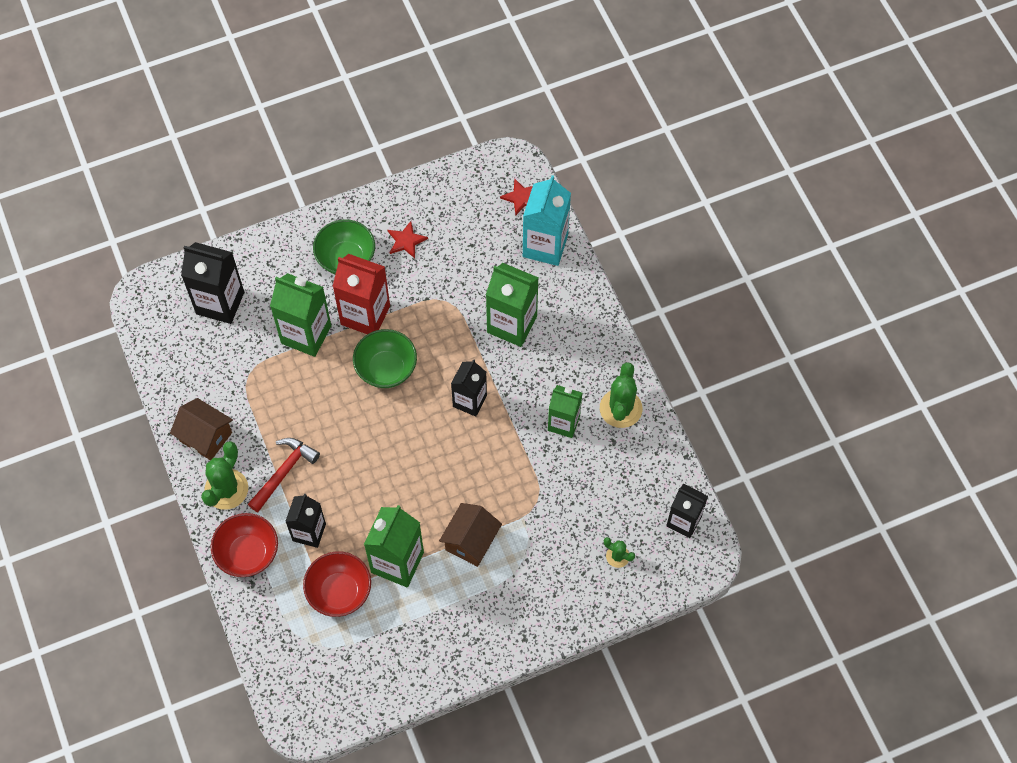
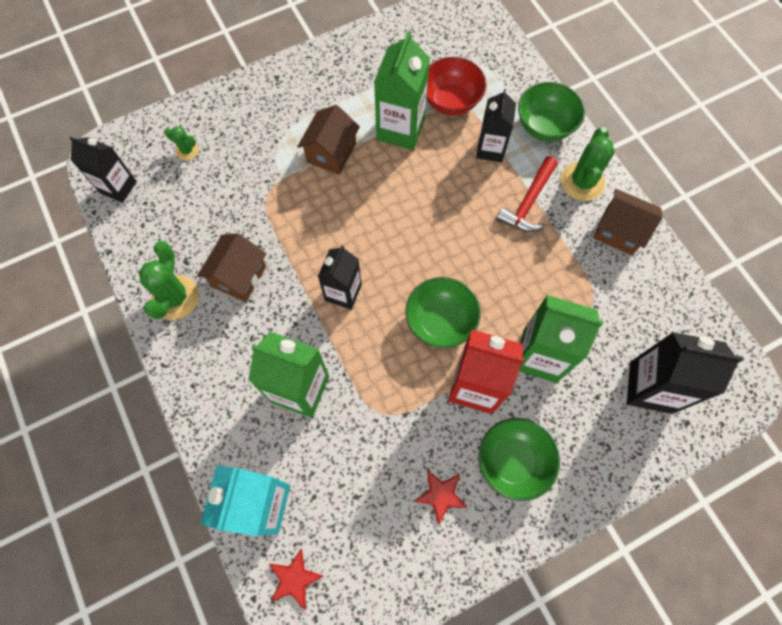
camera: 175 degrees right, 5 degrees up
red bowl [211,513,278,577] -> green bowl [518,82,585,142]
green carton [548,385,582,438] -> brown house [197,233,266,302]

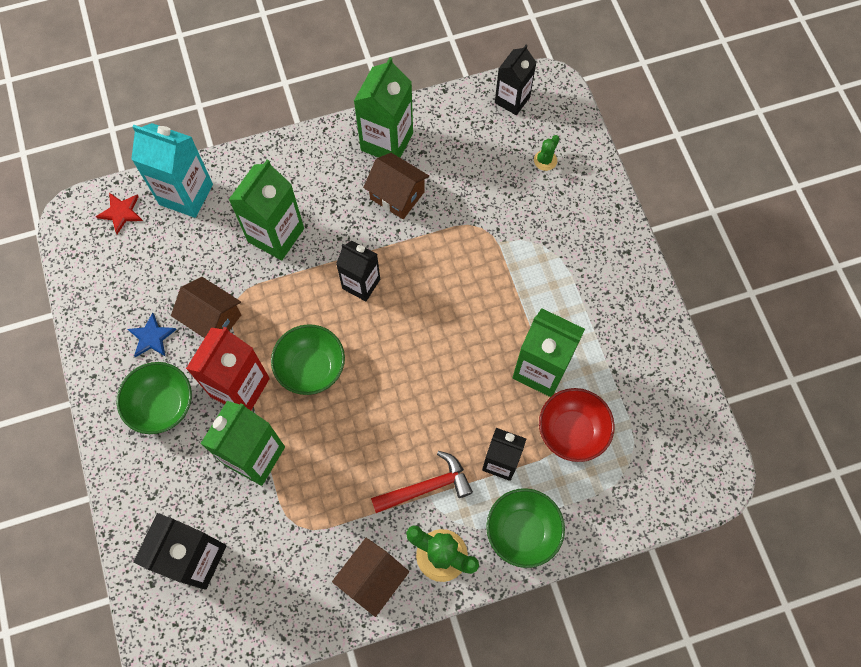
camera: 100 degrees right, 0 degrees up
green cactus [138,241,199,320] -> green carton [354,57,413,158]
brown house [297,105,360,175] -> brown house moved to [171,277,241,338]
red star [414,470,468,525] -> blue star [127,312,177,357]
red hammer [496,156,558,232] -> red hammer turned 120 degrees clockwise [371,451,473,513]

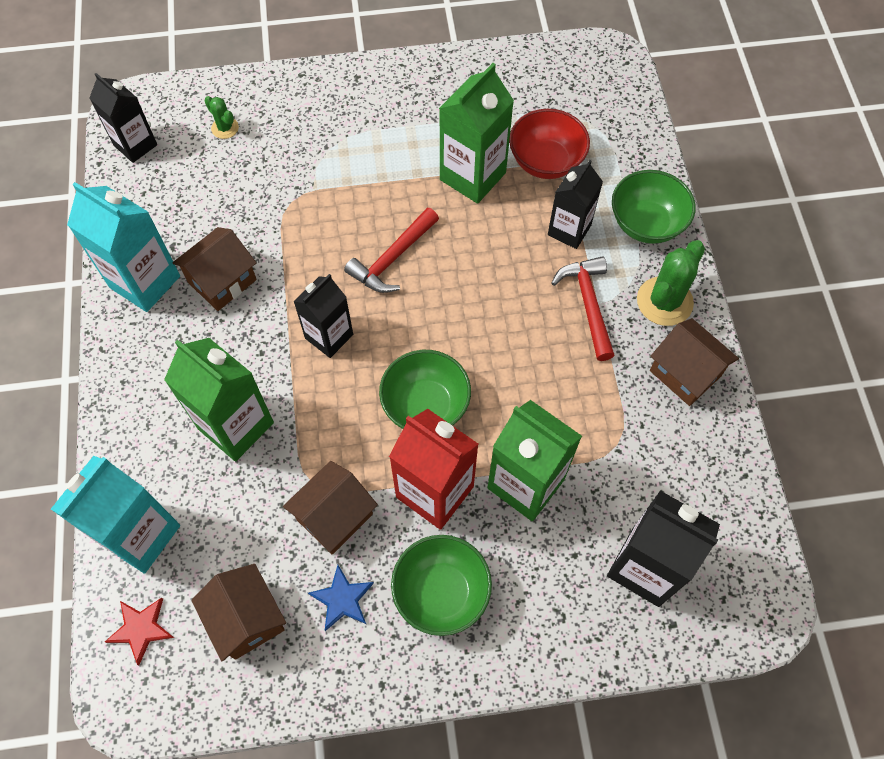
camera: 80 degrees left, 5 degrees down
green carton [354,57,413,158] -> turquoise carton [67,182,180,312]
none -> brown house [191,564,286,662]
none -> red hammer [344,208,439,293]

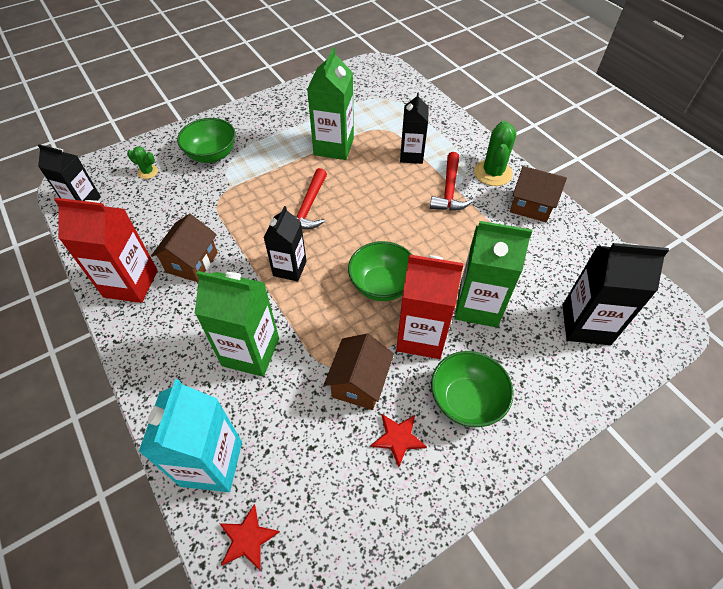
camera: 25 degrees left, 10 degrees down
turquoise carton [67,182,180,312] -> red carton [54,198,158,303]
brown house [191,564,286,662] -> none
blue star [308,565,374,631] -> red star [371,414,427,467]
red bowl [509,109,590,179] -> none
red hammer [551,256,615,361] -> red hammer turned 135 degrees counterclockwise [430,152,473,211]
green bowl [612,170,696,244] -> green bowl moved to [177,118,235,163]

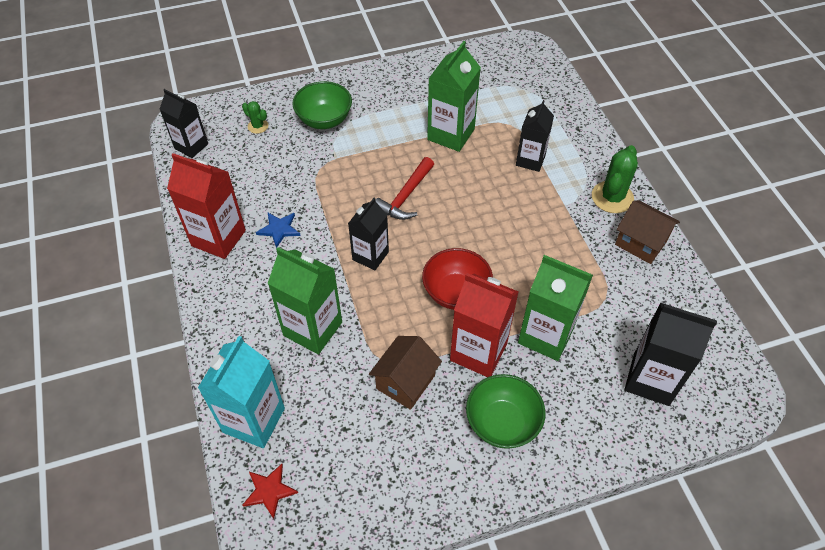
camera: 15 degrees right, 0 degrees up
brown house [151,214,218,282] -> blue star [256,213,301,248]
green bowl [348,241,413,301] -> red bowl [422,248,493,310]
red star [371,414,427,467] -> none
red hammer [430,152,473,211] -> none

